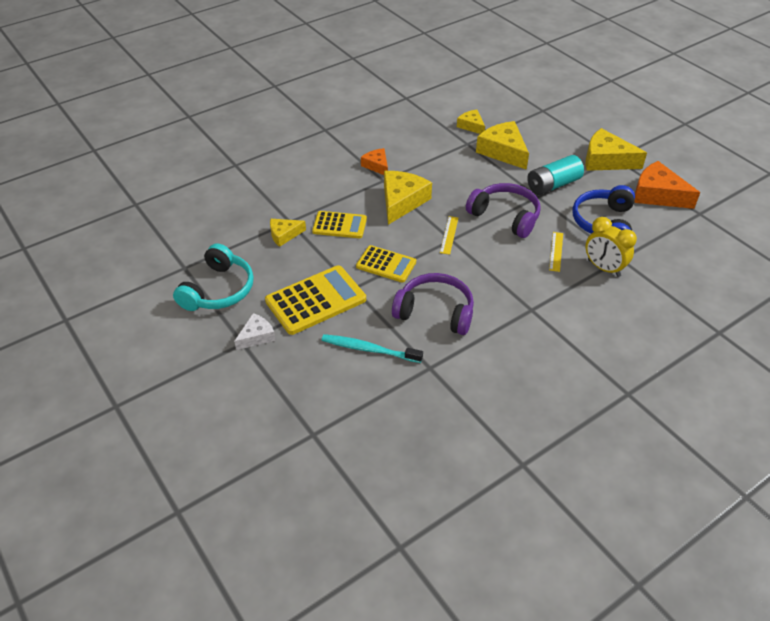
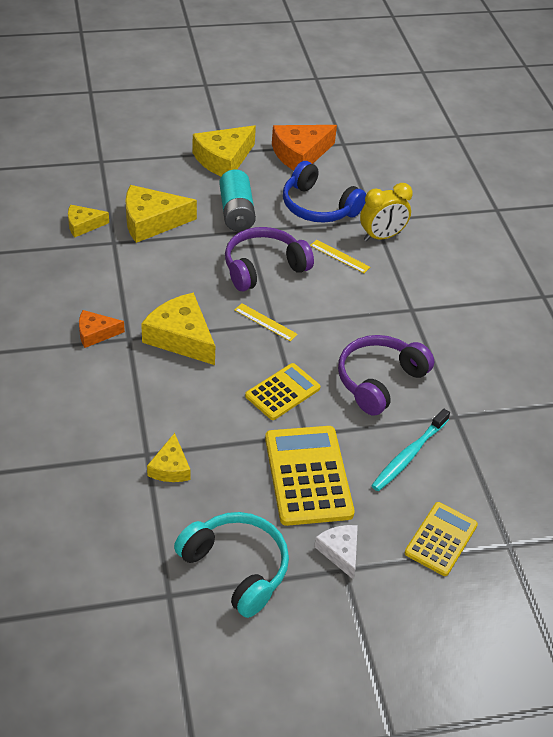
camera: 70 degrees left, 0 degrees up
yellow calculator [312,211,367,238] -> yellow calculator moved to [405,502,478,576]

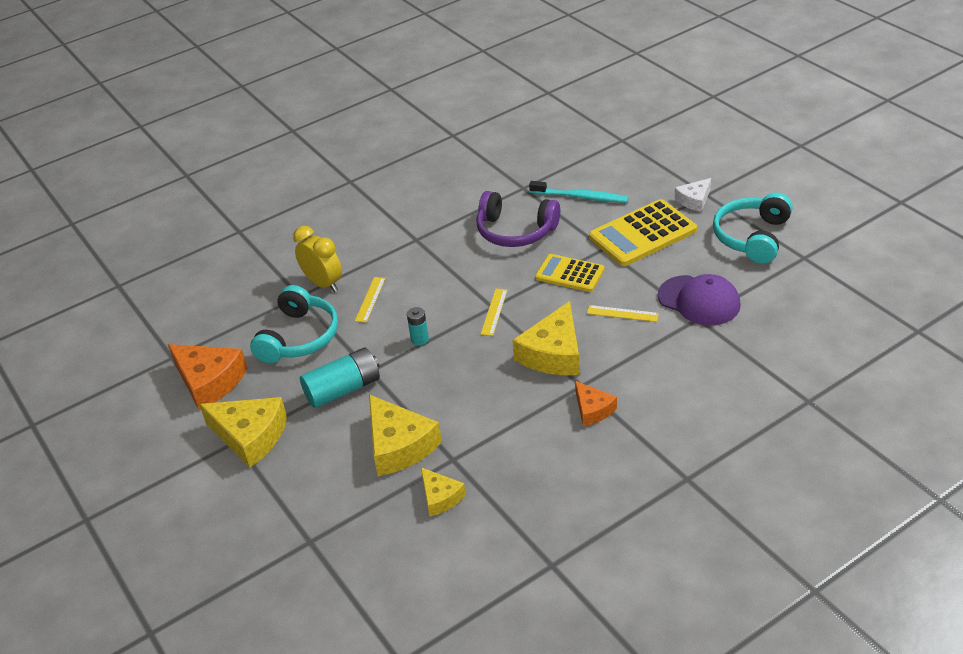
camera: 105 degrees left, 5 degrees down
yellow cheese [147,433,191,482] -> purple cap [658,274,741,326]
purple headphones [225,227,314,292] -> turquoise battery [407,307,429,346]
blue headphones [283,161,366,223] -> turquoise headphones [250,285,338,363]
yellow calculator [405,502,478,576] -> none
none -> yellow ruler [587,305,659,322]

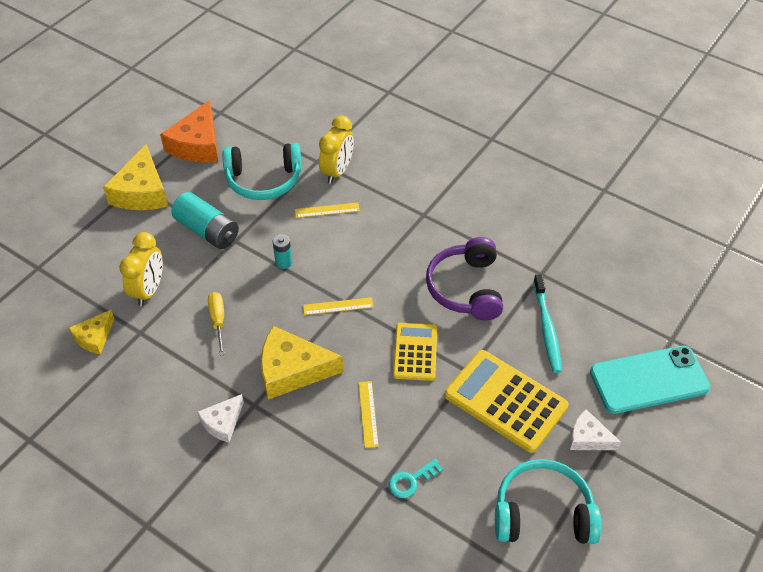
camera: 65 degrees right, 10 degrees up
yellow cheese [369,394,442,476] -> yellow clock [119,232,163,306]
orange cheese [575,381,617,426] -> white cheese [197,394,244,443]
purple cap [658,274,741,326] -> turquoise key [388,459,443,498]
none -> yellow screwdriver [208,292,225,356]
none -> turquoise phone [590,346,710,414]

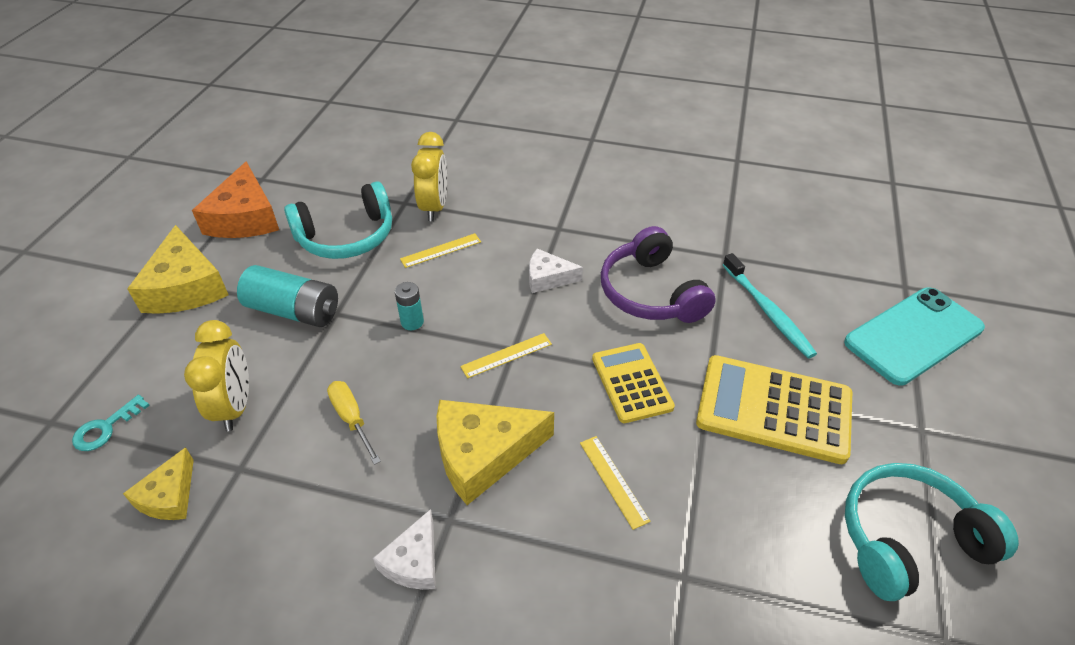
camera: 20 degrees left, 5 degrees down
turquoise key [388,459,443,498] -> turquoise key moved to [72,395,150,451]
white cheese [570,409,621,450] -> white cheese moved to [529,249,583,293]

